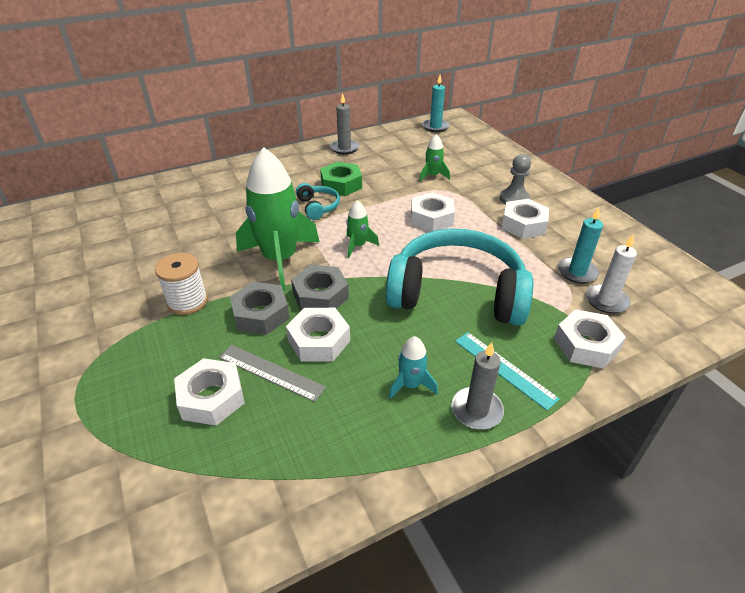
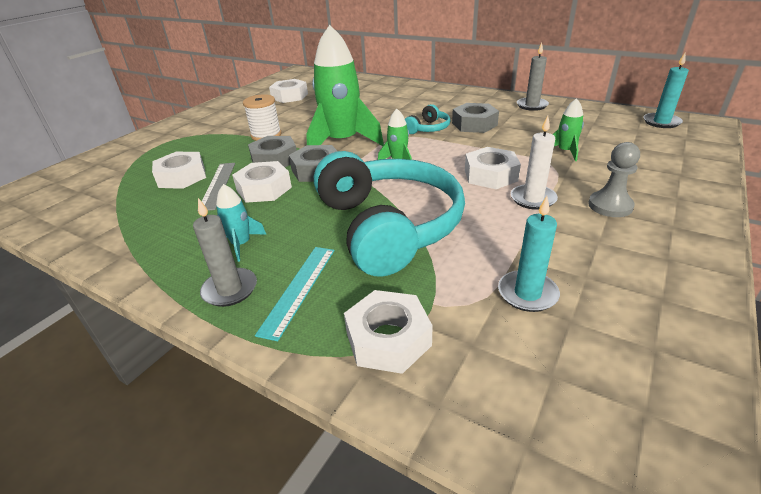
camera: 60 degrees right, 5 degrees down
green nut [320,162,362,196] -> grey nut [452,103,499,133]
white nut [501,199,549,239] -> white nut moved to [269,79,308,103]
white candle [586,235,637,314] -> white candle moved to [511,116,558,210]

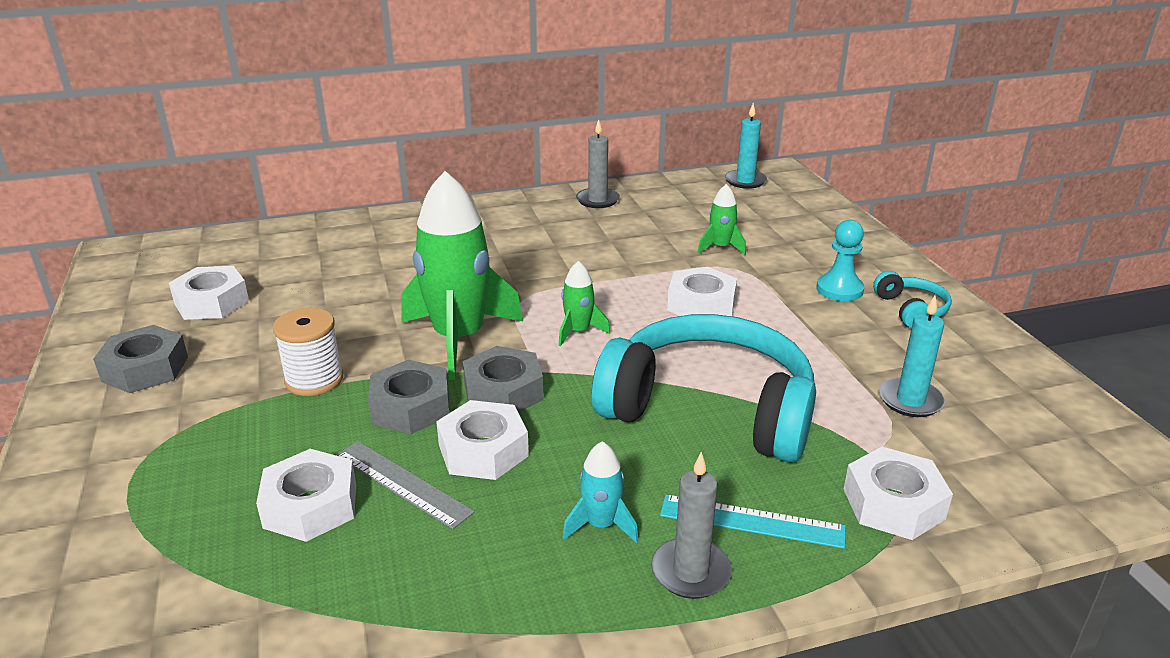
camera: 50 degrees left, 5 degrees down
turquoise ruler [255,247,335,341] -> turquoise ruler turned 45 degrees counterclockwise [660,494,845,549]
turquoise headphones [405,104,450,134] -> turquoise headphones moved to [873,271,952,328]
grey nut [452,103,499,133] -> grey nut moved to [93,325,188,393]
white candle [511,116,558,210] -> none
grey pawn [588,142,640,217] -> turquoise pawn [816,220,864,301]

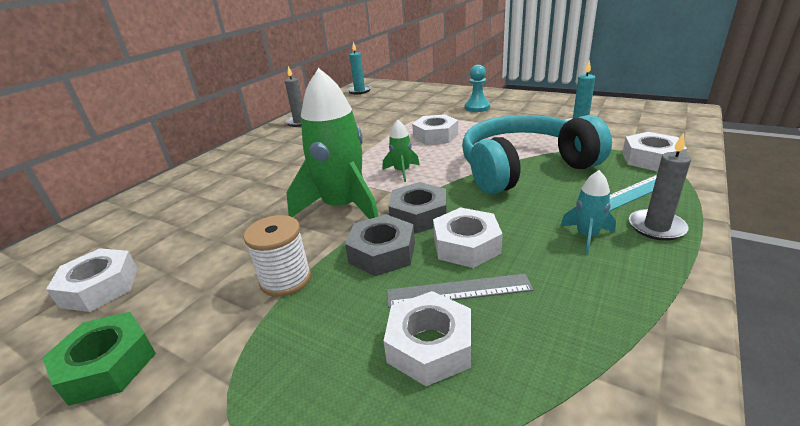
camera: 40 degrees left, 0 degrees up
grey nut [93,325,188,393] -> green nut [42,312,156,406]
green rocket [697,184,746,255] -> none
turquoise headphones [873,271,952,328] -> none

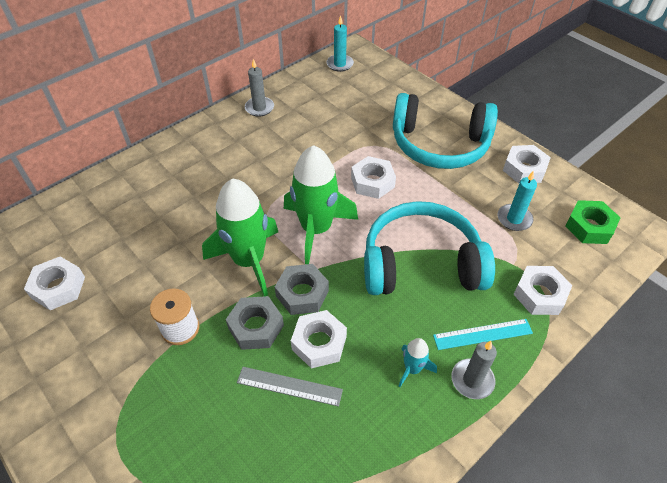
camera: 15 degrees right, 20 degrees up
green nut [42,312,156,406] -> green nut moved to [565,200,621,244]
green rocket [383,120,420,182] -> green rocket [284,145,358,264], size x2.21
white nut [384,291,471,386] -> white nut moved to [503,145,551,184]
turquoise pawn [465,65,490,112] -> turquoise headphones [393,93,498,169]

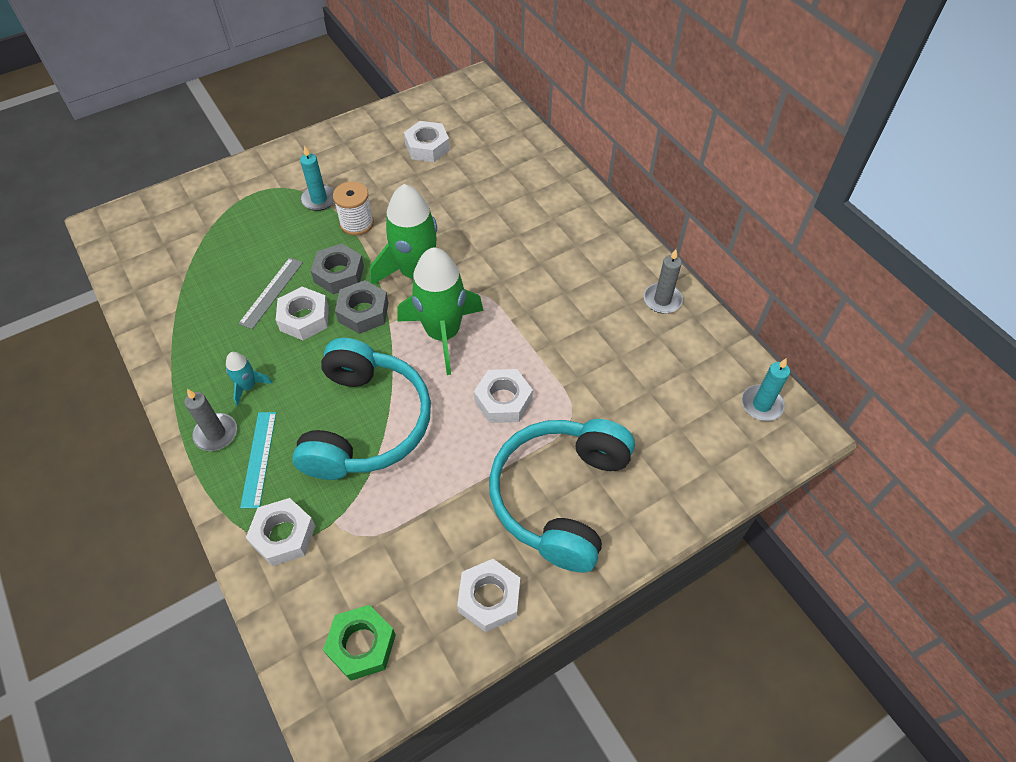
camera: 100 degrees right, 5 degrees up
turquoise candle [498,171,537,231] -> turquoise candle moved to [300,145,334,211]

